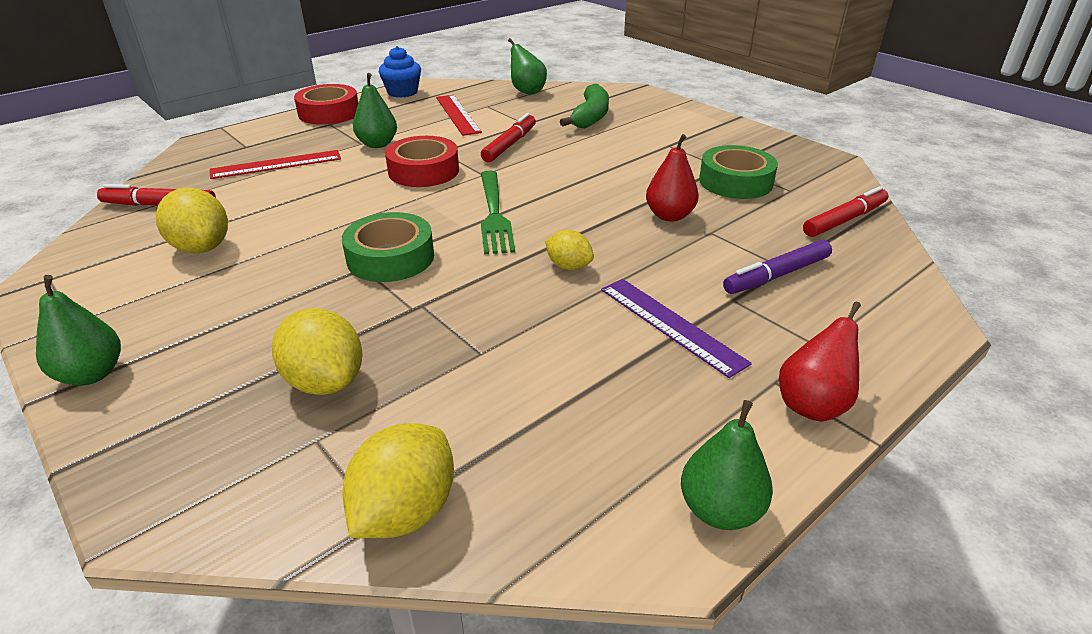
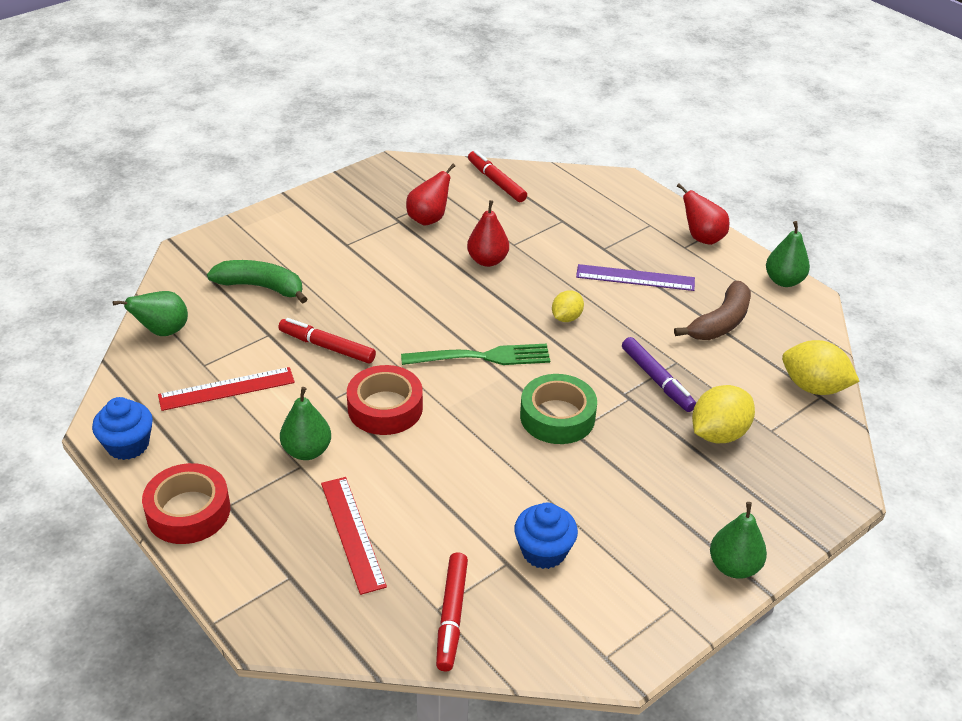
camera: 90 degrees left, 5 degrees up
yellow lemon [156,188,228,253] -> blue cupcake [514,503,578,569]
purple ruler [601,279,752,378] -> purple ruler turned 45 degrees clockwise [576,264,695,291]
green tape [699,145,778,199] -> red pear [406,164,455,226]
purple marker [723,240,832,294] -> purple marker moved to [622,337,696,412]
none -> brown banana [674,281,751,340]

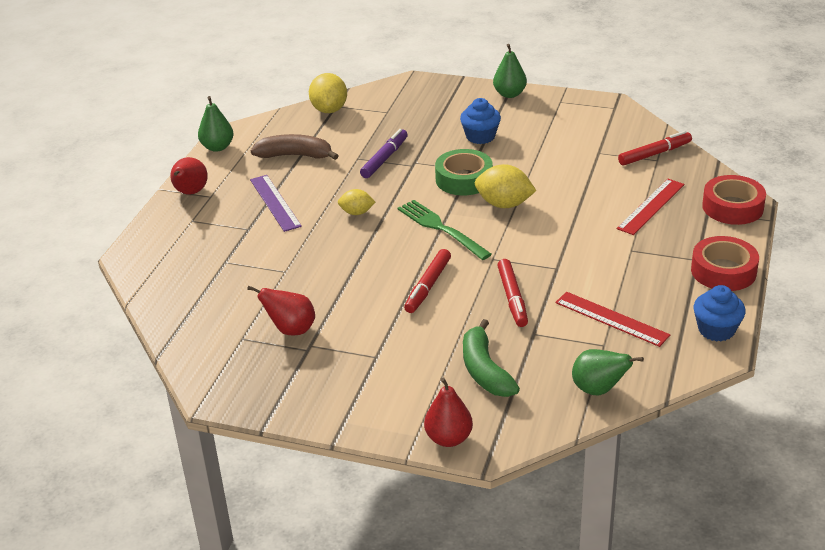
camera: 120 degrees left, 5 degrees down
green pear [280,387,331,460] -> none
red tape [347,365,423,435] -> red tape moved to [702,175,766,225]
red pear [467,200,509,267] -> red pear moved to [424,378,473,447]
red marker [468,150,527,202] -> red marker moved to [404,249,451,313]
blue cupcake [514,503,578,569] -> blue cupcake moved to [460,98,501,144]
yellow lemon [692,385,755,443] -> yellow lemon moved to [475,164,537,208]

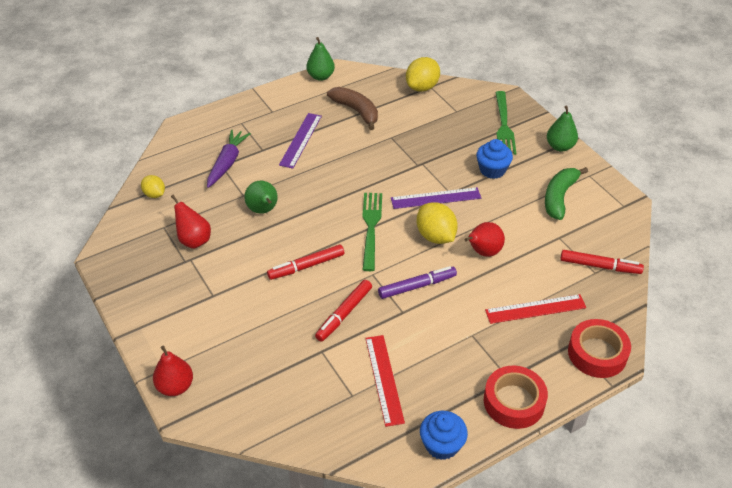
camera: 40 degrees right, 10 degrees up
red pear [170,157,208,195] -> red pear moved to [465,222,505,257]
yellow lemon [338,189,375,215] -> yellow lemon moved to [141,175,165,198]
purple marker [360,129,408,178] -> purple marker moved to [378,266,457,299]
green tape [435,149,493,196] -> purple ruler [391,187,481,209]
green banana [463,319,520,397] -> green banana moved to [545,167,588,220]
green pear [572,349,644,396] -> green pear moved to [244,181,278,214]
none -> purple carrot [207,130,251,188]
none -> green fork [495,91,516,155]

